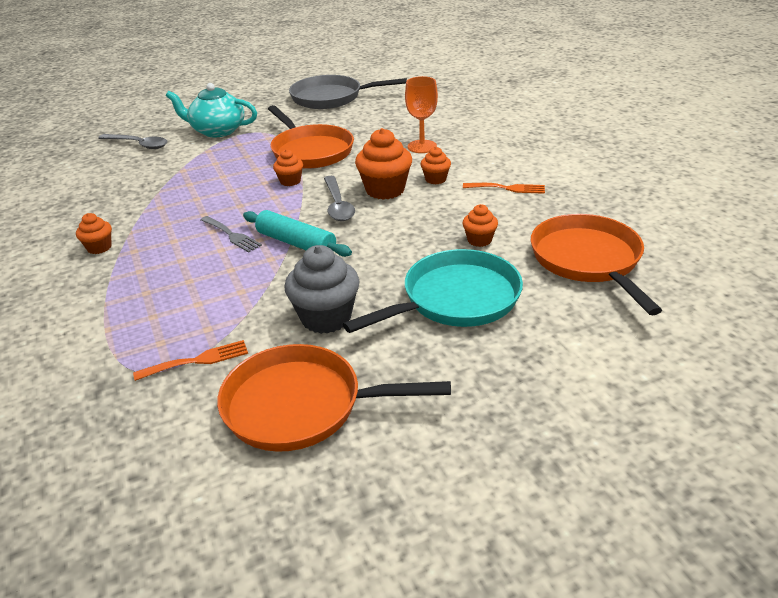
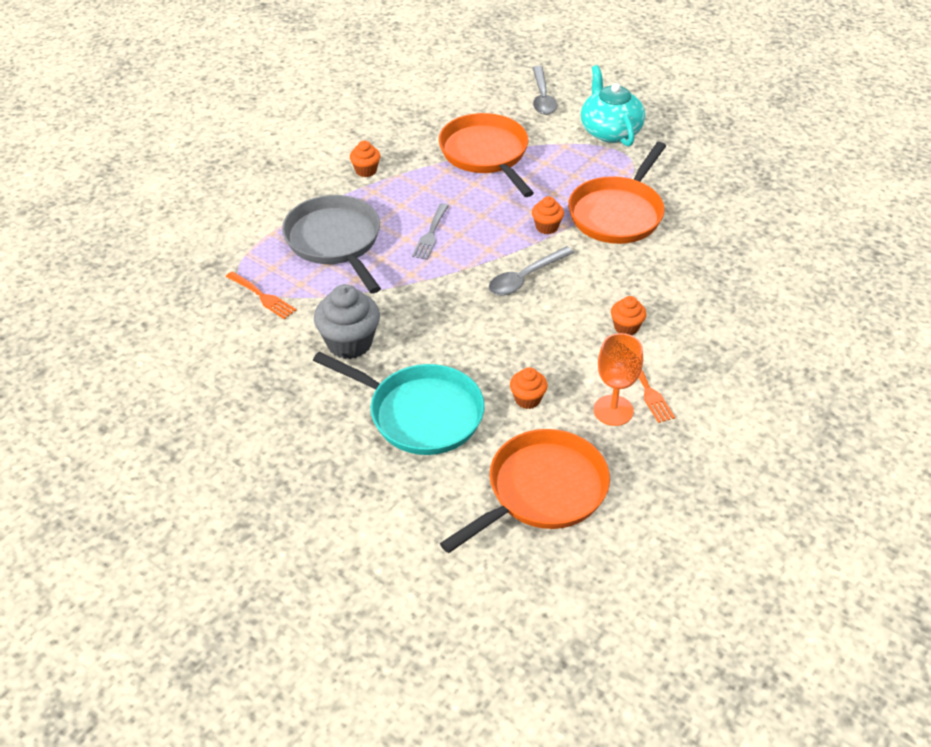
camera: 60 degrees right, 10 degrees up
orange pan [217,344,451,452] -> orange pan moved to [439,113,534,197]
turquoise rolling pin [243,210,352,257] -> none
grey pan [289,75,407,109] -> grey pan moved to [282,195,381,293]
orange cupcake [355,128,412,200] -> none
orange goblet [405,76,438,153] -> orange goblet moved to [594,333,643,426]

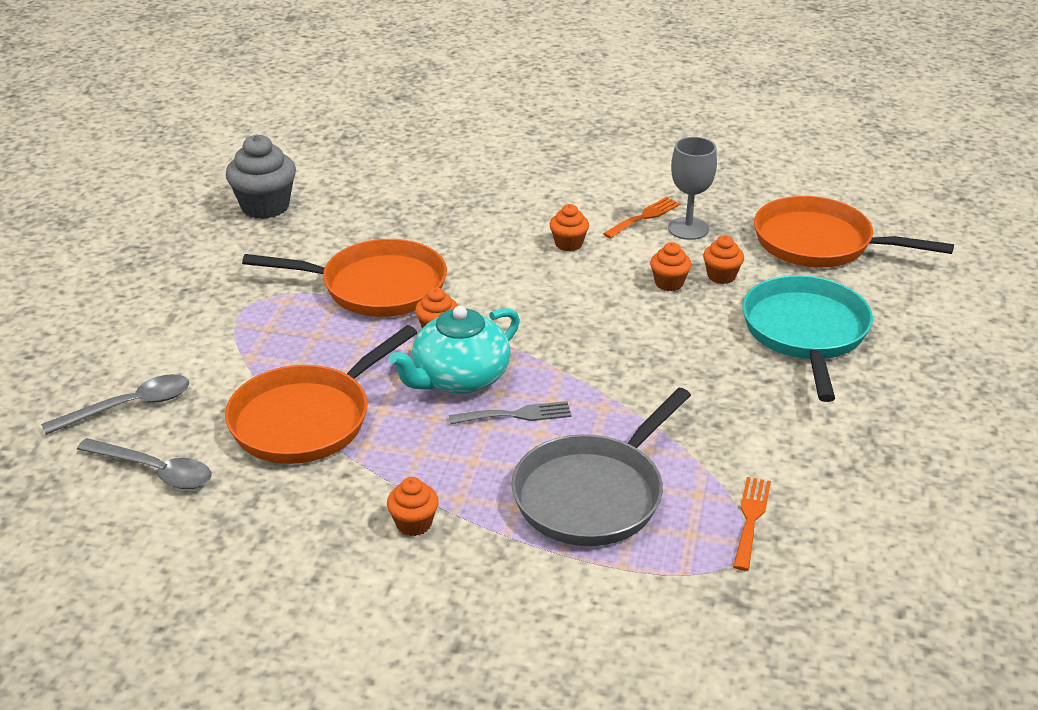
camera: 115 degrees left, 10 degrees down
grey cupcake [314,284,380,359] -> grey cupcake moved to [226,134,296,219]
grey spoon [489,246,574,296] -> grey spoon moved to [77,438,211,489]
turquoise teapot [581,65,645,147] -> turquoise teapot moved to [389,306,520,394]
orange goblet [594,333,643,426] -> grey goblet [668,137,717,240]
none -> orange cupcake [650,242,692,291]

